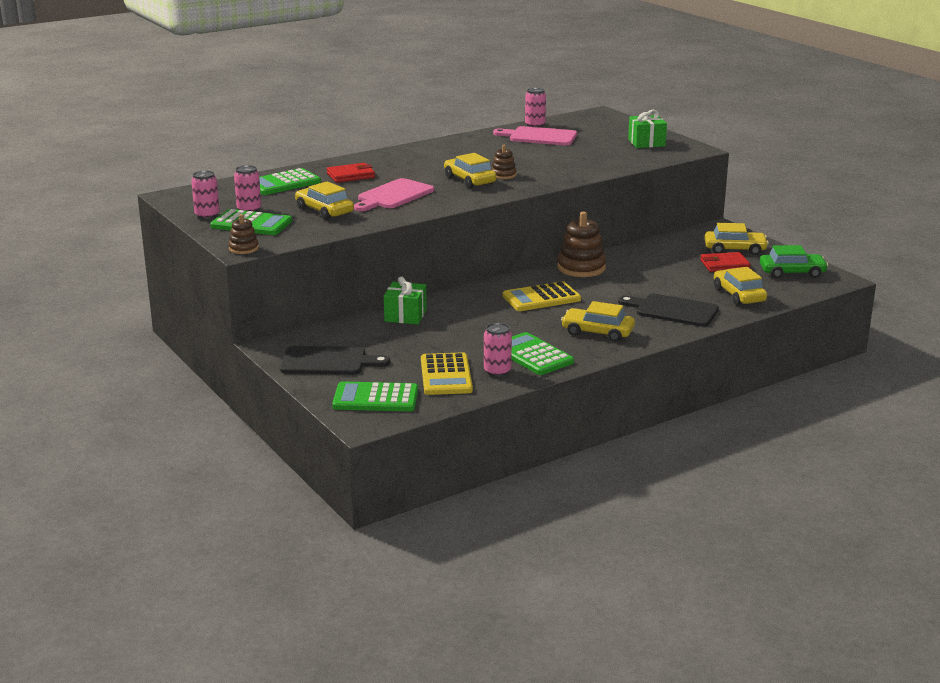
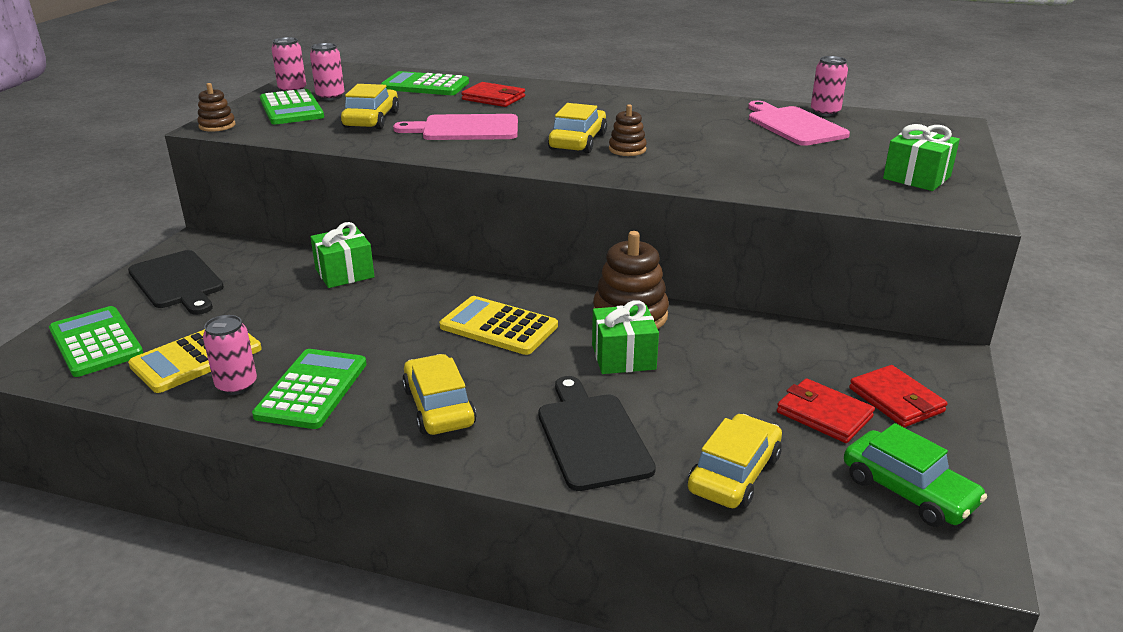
camera: 50 degrees right, 5 degrees up
yellow car [704,223,769,255] -> red wallet [849,365,948,427]
none -> green gift [592,300,659,374]

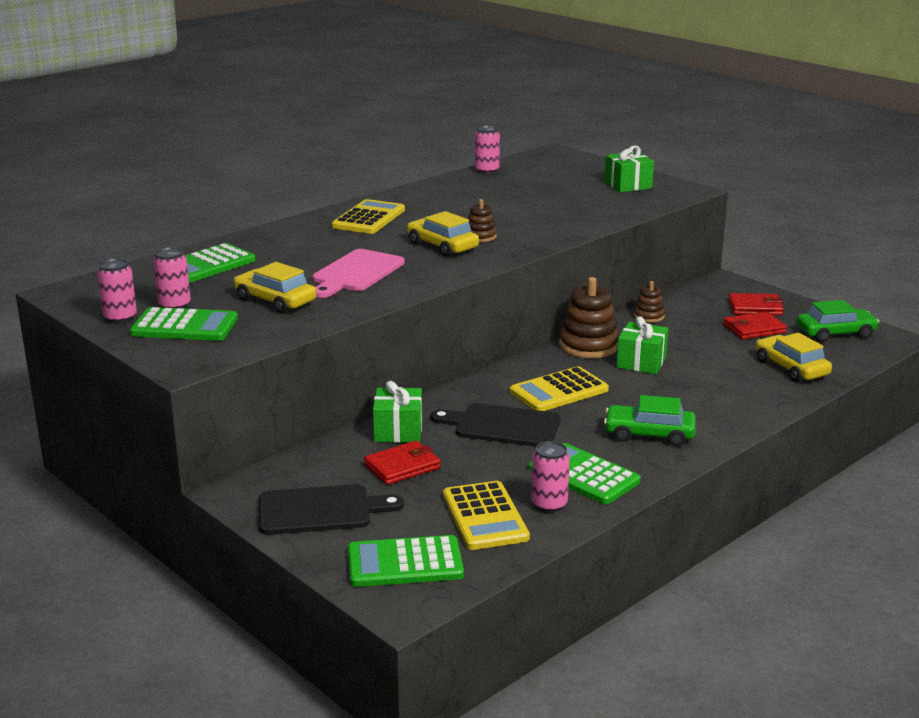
camera: 60 degrees left, 5 degrees down
brown stacking toy [197,83,235,132] -> brown stacking toy moved to [634,281,665,322]
yellow car [402,354,476,435] -> green car [604,395,696,446]
red wallet [461,82,525,107] -> red wallet moved to [364,441,441,485]
black cutting board [538,376,656,491] -> black cutting board moved to [431,403,560,447]
pink cutting board [748,101,850,146] -> none
none -> yellow calculator [332,199,405,234]

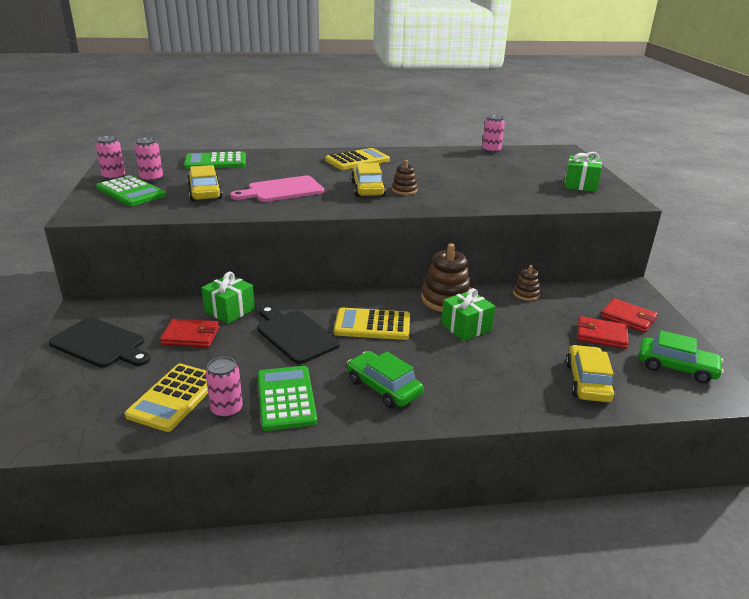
camera: 35 degrees right, 5 degrees up
green calculator [348,535,464,587] -> none

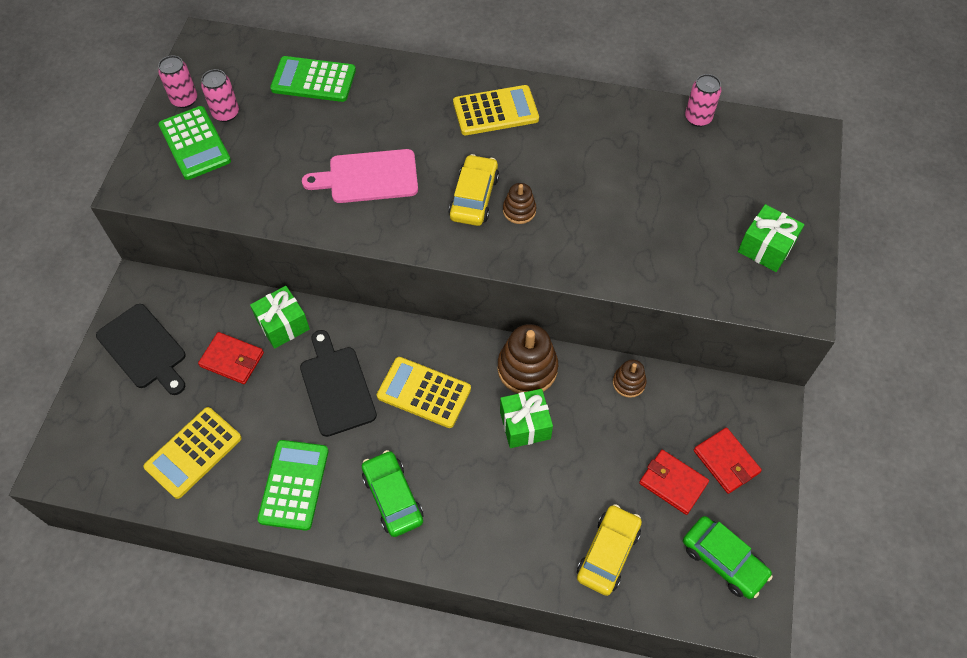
camera: 20 degrees right, 30 degrees up
yellow car [187,165,223,201] -> none
pink can [205,357,243,418] -> none

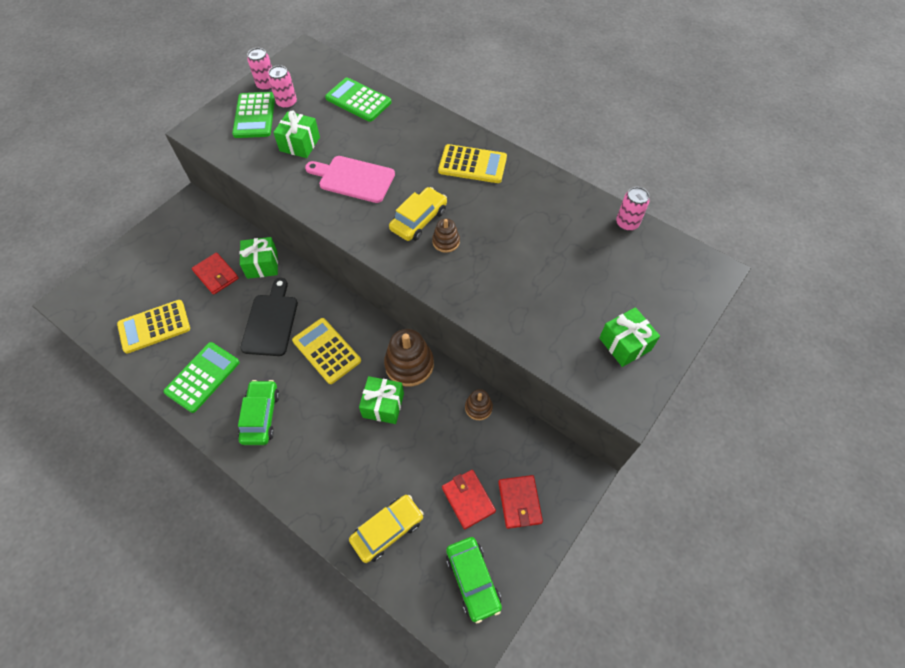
camera: 25 degrees right, 0 degrees up
black cutting board [96,304,186,395] -> none
none -> green gift [273,110,320,158]

